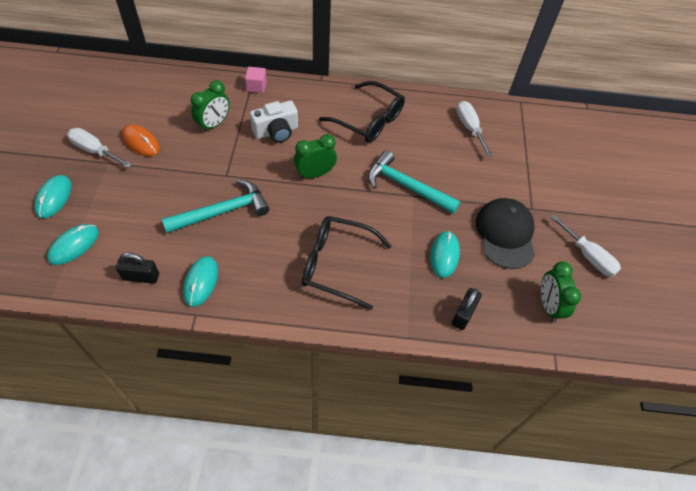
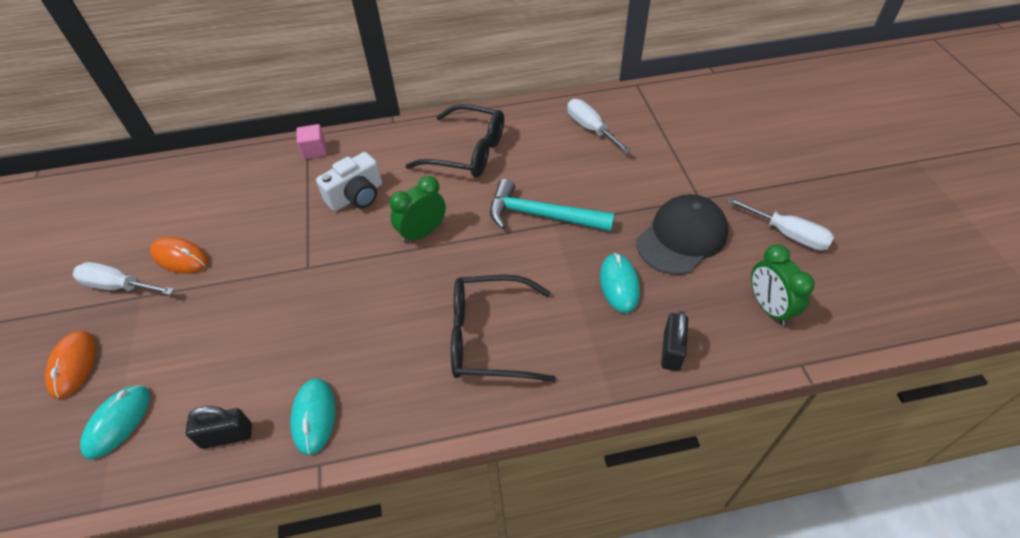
camera: 10 degrees left, 5 degrees down
turquoise mouse [34,175,72,218] -> orange mouse [45,331,96,399]
turquoise hammer [162,179,269,233] -> none
green clock [191,80,230,132] -> none
black cap [476,198,535,269] -> black cap turned 60 degrees clockwise [636,194,729,275]

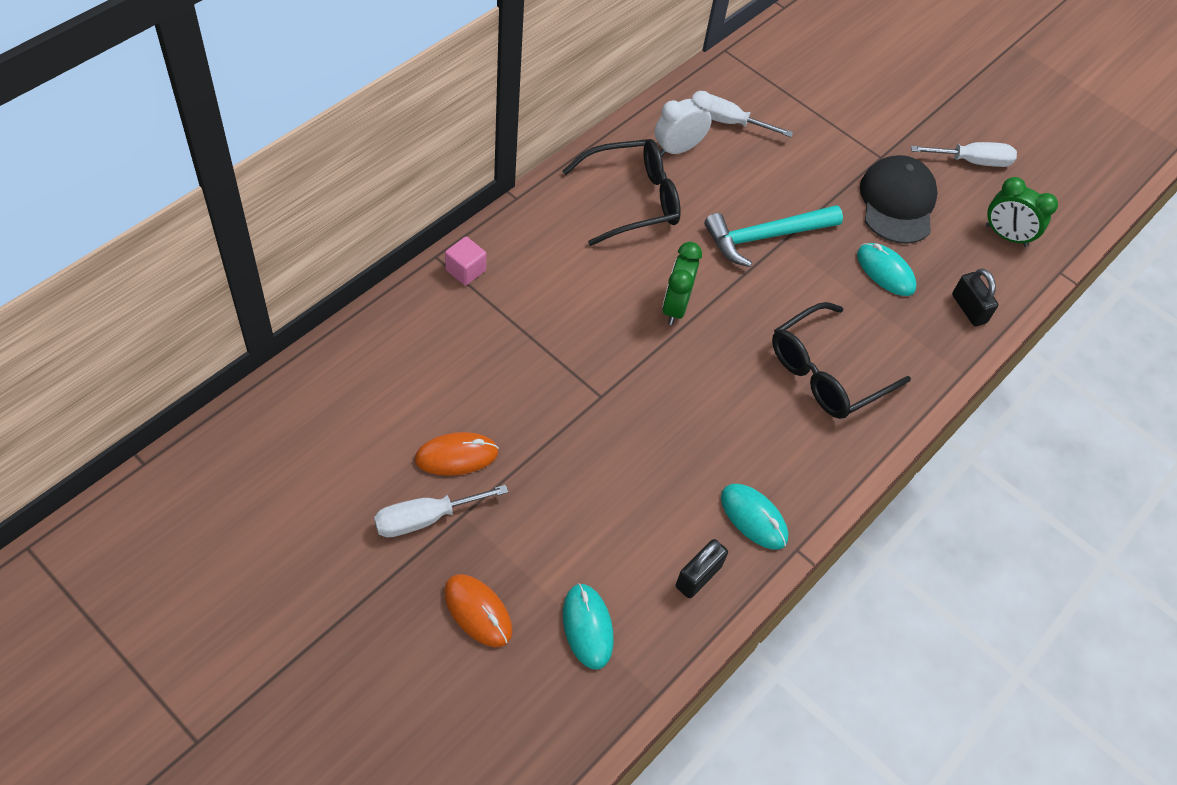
camera: 45 degrees left, 5 degrees up
white camera [316,152,382,211] -> none
none -> white clock [655,91,713,156]

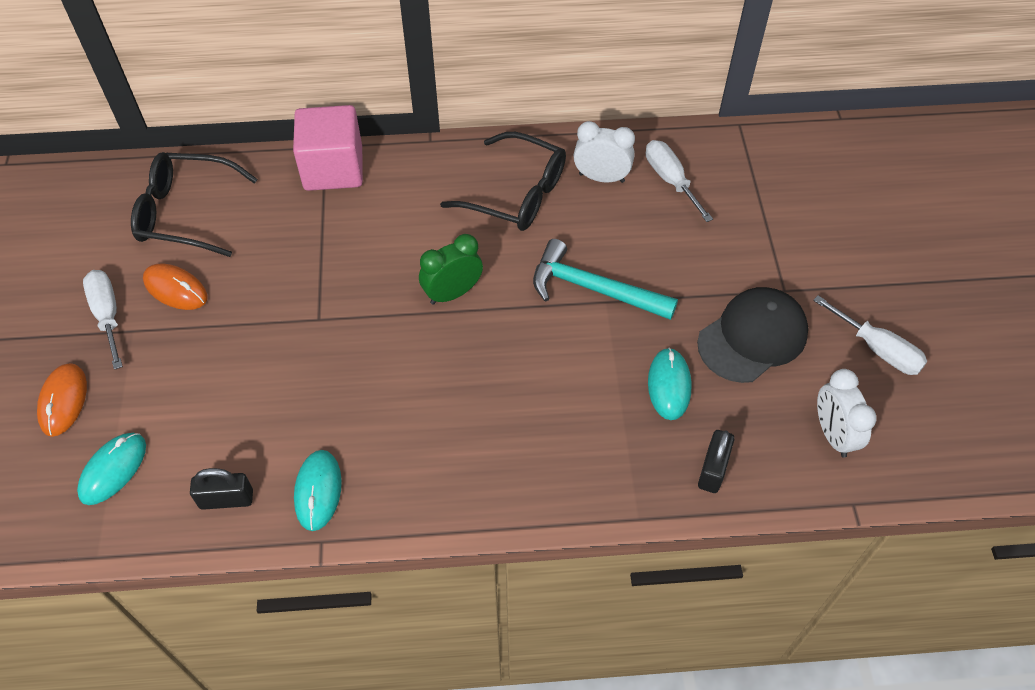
camera: 50 degrees right, 0 degrees up
white screwdriver [374,485,508,537] -> white screwdriver turned 45 degrees clockwise [83,270,123,370]
pink cube [445,237,486,286] -> pink cube [293,105,363,191], size x2.10
black glasses [772,302,911,419] -> black glasses moved to [131,152,257,257]
green clock [986,177,1058,247] -> white clock [817,369,877,458]

